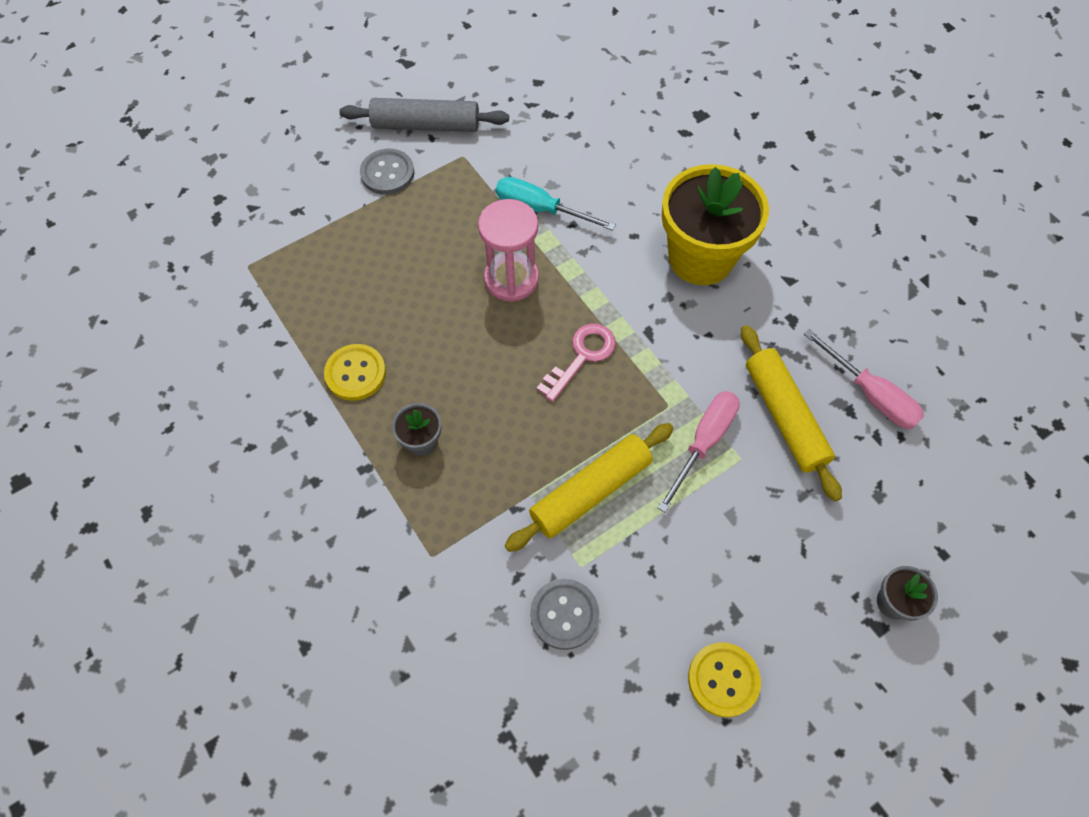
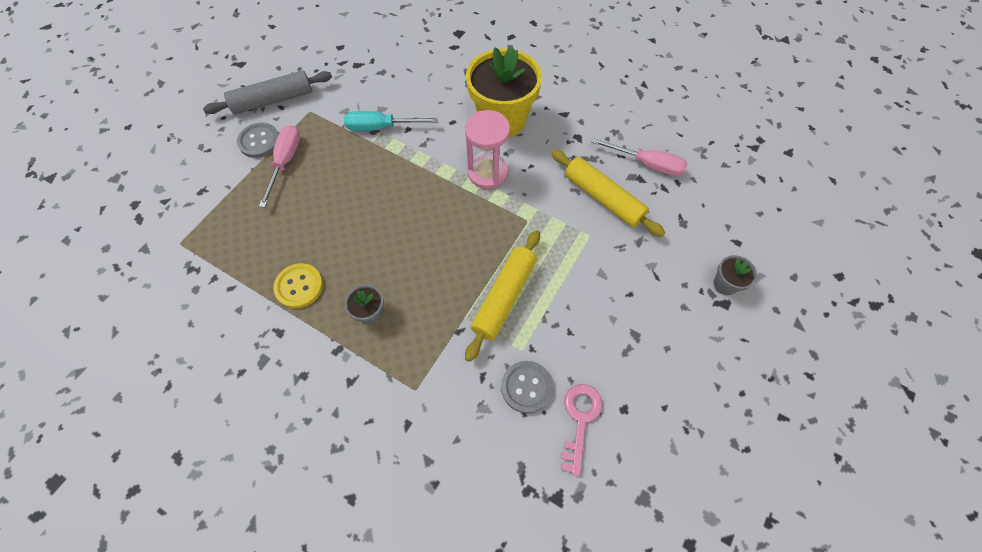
camera: 25 degrees left, 0 degrees up
pink hourglass [478,199,539,302] -> pink hourglass moved to [465,110,510,189]
pink key [537,323,616,402] -> pink key moved to [561,384,603,476]
pink screwdriver [657,391,740,512] -> pink screwdriver moved to [259,125,300,207]
yellow button [688,642,761,718] -> none

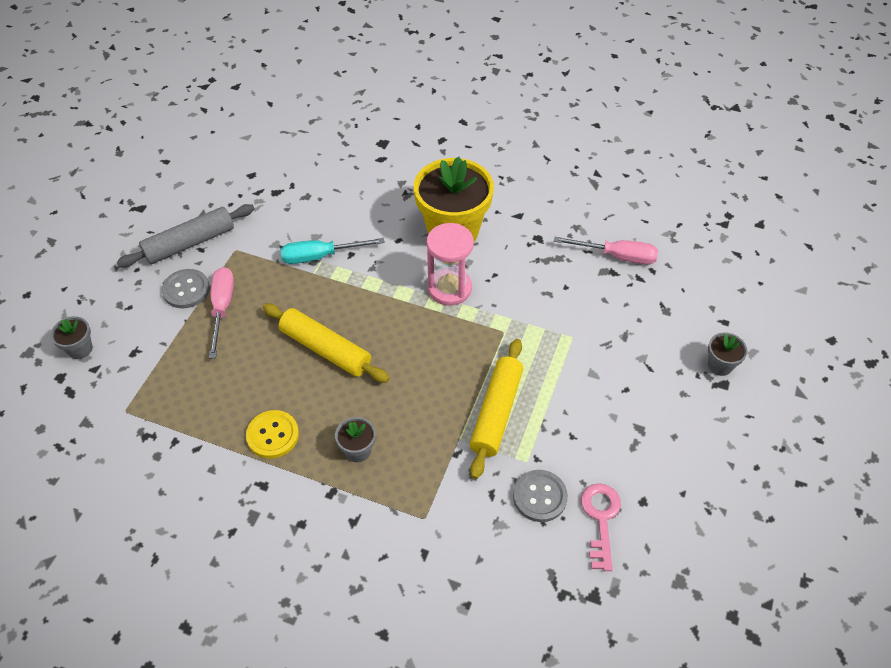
camera: 10 degrees left, 10 degrees down
yellow rolling pin [551,150,665,237] -> yellow rolling pin moved to [263,304,389,383]
none -> grey flower pot [50,316,93,359]

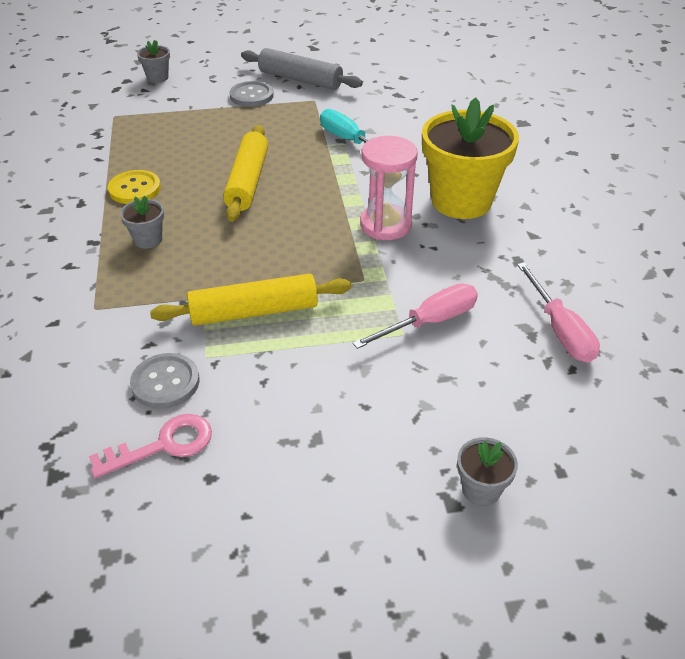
camera: 60 degrees right, 10 degrees down
pink screwdriver [209,267,234,358] -> pink screwdriver moved to [352,284,478,349]

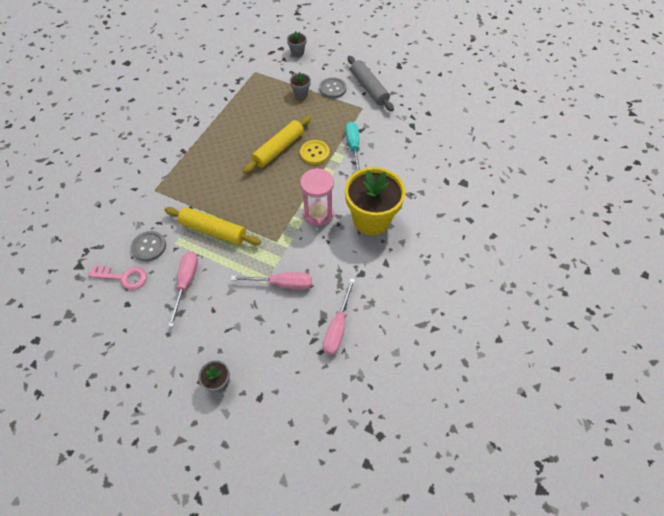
camera: 35 degrees right, 15 degrees up
yellow button [108,170,161,204] -> yellow button moved to [300,140,330,165]
grey flower pot [120,196,164,249] -> grey flower pot moved to [290,72,311,99]
none -> pink screwdriver [168,252,198,327]

